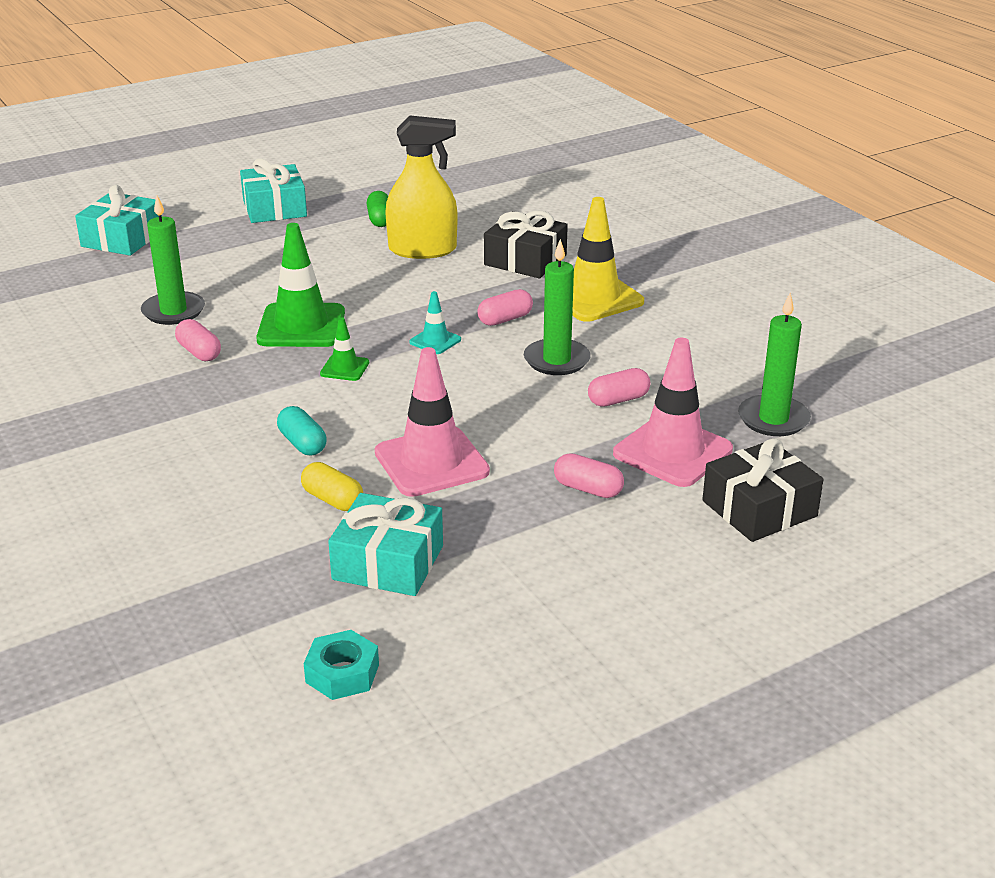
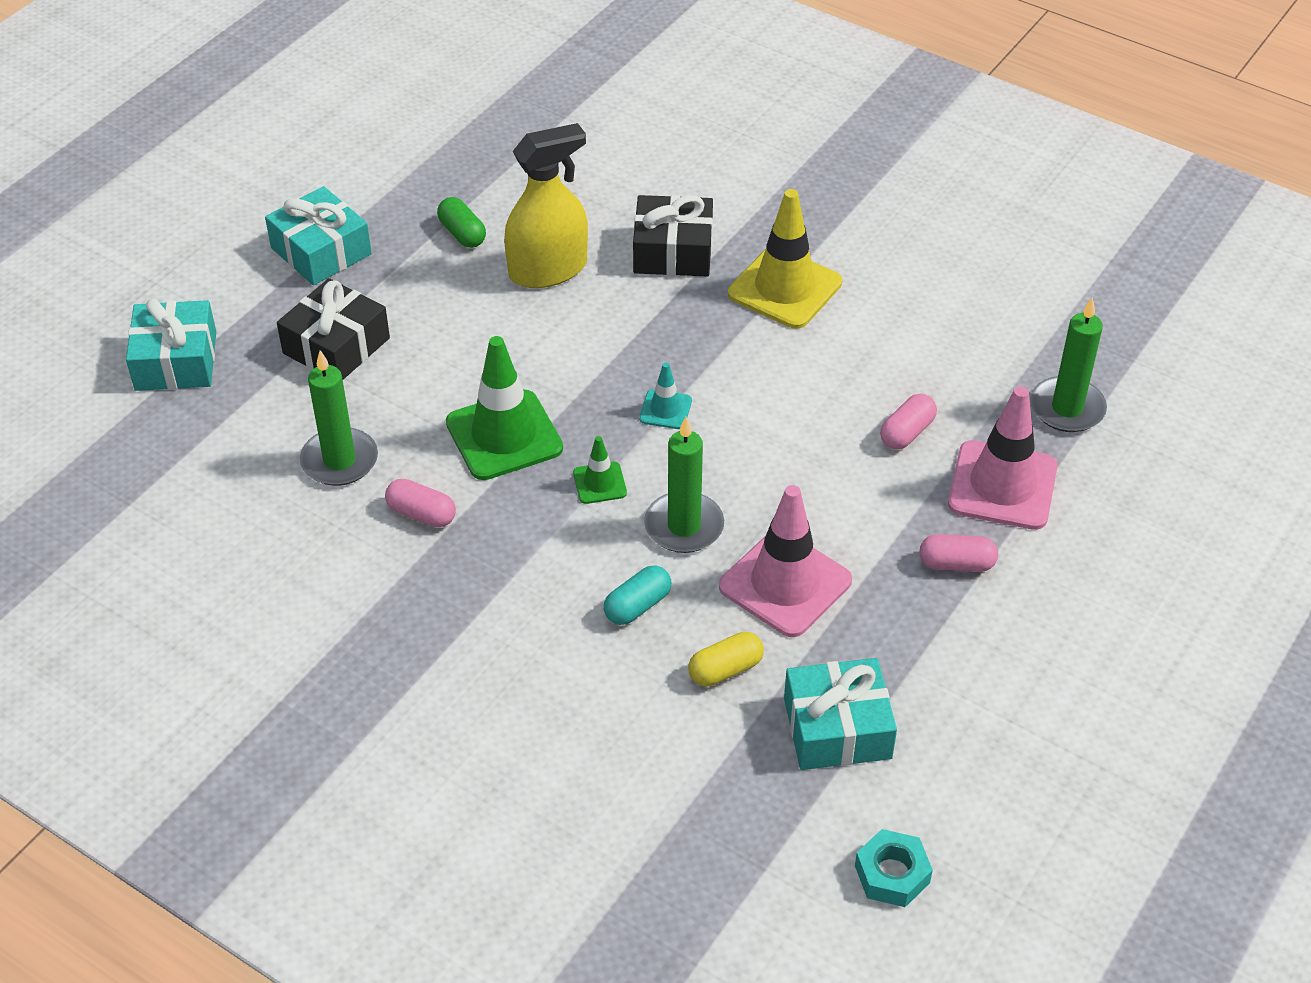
camera: 25 degrees left, 15 degrees up
turquoise capsule [277,406,326,456] -> turquoise capsule turned 75 degrees counterclockwise [604,565,671,625]
yellow capsule [301,462,363,511] -> yellow capsule turned 45 degrees counterclockwise [688,632,764,686]
pink capsule [477,289,533,326] -> none
green candle [524,239,591,375] -> green candle moved to [644,417,724,553]
black gift [702,438,824,542] -> black gift moved to [277,278,390,380]

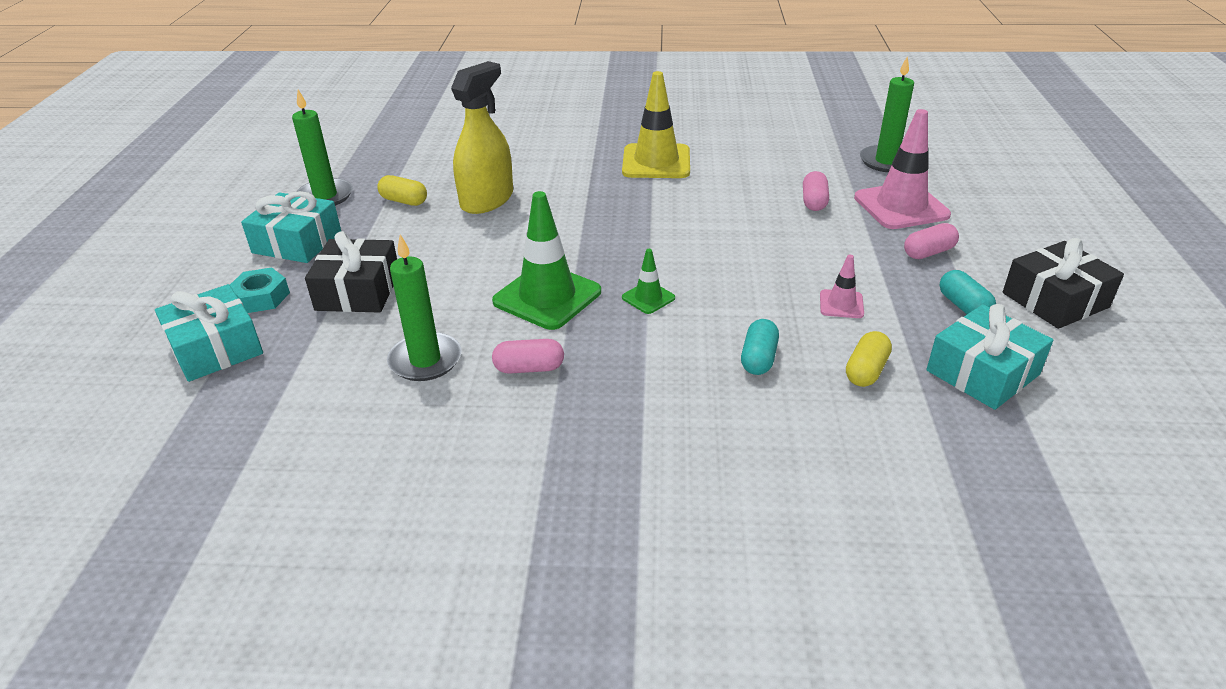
camera: 30 degrees left, 10 degrees down
green capsule [437,197,486,248] -> yellow capsule [377,175,427,206]
black gift [633,195,713,277] -> black gift moved to [1003,238,1124,329]
turquoise traffic cone [639,363,692,429] -> none
green candle [644,417,724,553] -> green candle moved to [292,90,353,206]
pink traffic cone [719,485,852,637] -> pink traffic cone [820,255,864,318], size x0.49
turquoise nut [855,829,933,907] -> turquoise nut moved to [230,267,290,313]
none -> turquoise capsule [939,270,996,314]

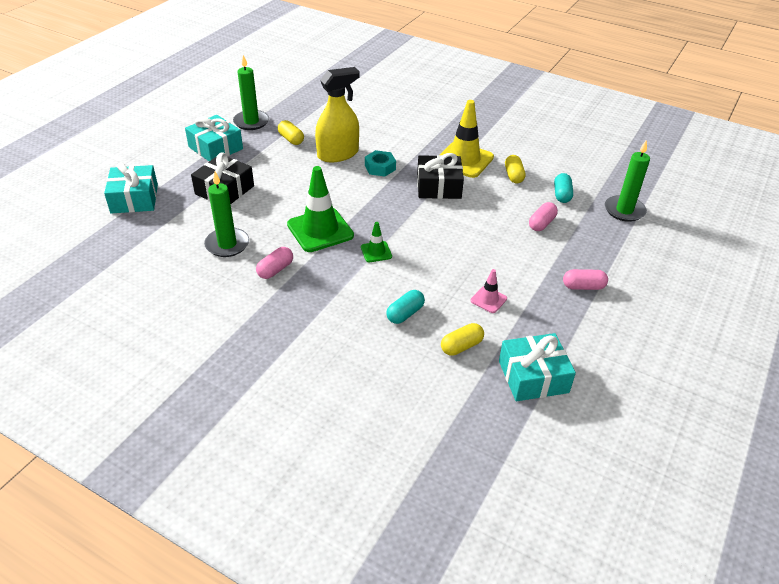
camera: 25 degrees right, 5 degrees up
turquoise nut [230,267,290,313] -> turquoise nut moved to [365,150,396,177]
pink capsule [492,339,564,374] -> pink capsule turned 75 degrees counterclockwise [256,247,293,279]
pink traffic cone [854,109,951,229] -> none
turquoise capsule [939,270,996,314] -> turquoise capsule moved to [554,173,573,203]
black gift [1003,238,1124,329] -> black gift moved to [417,153,464,199]
none -> yellow capsule [505,155,526,183]

